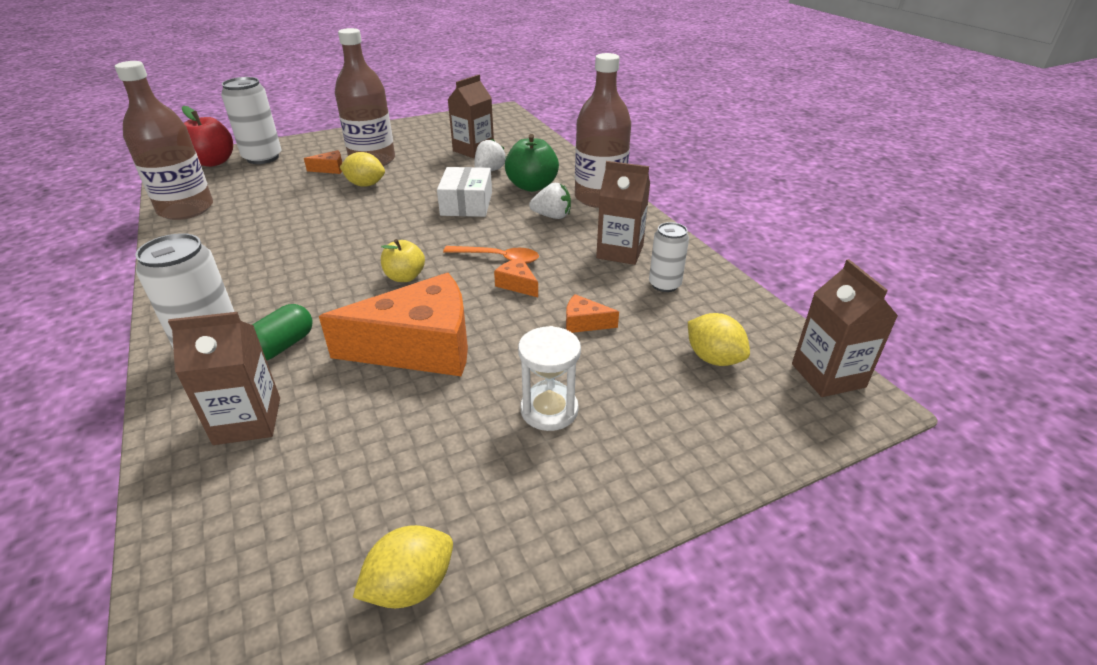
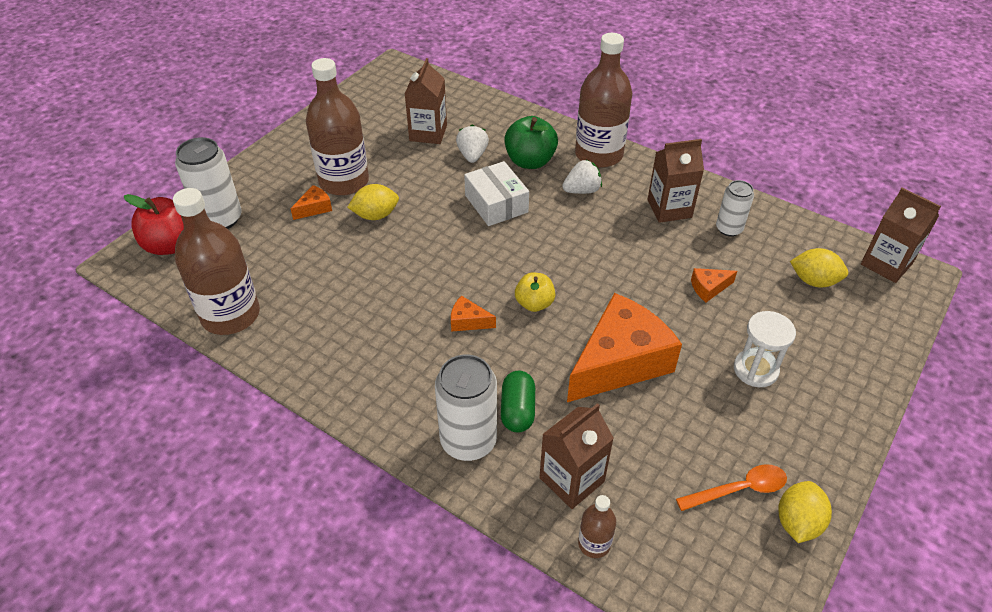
camera: 30 degrees left, 10 degrees up
orange spoon [443,246,539,264] -> orange spoon moved to [676,464,787,511]
orange cheese [494,258,538,297] -> orange cheese moved to [451,296,496,332]
none -> brown bottle [578,495,616,558]

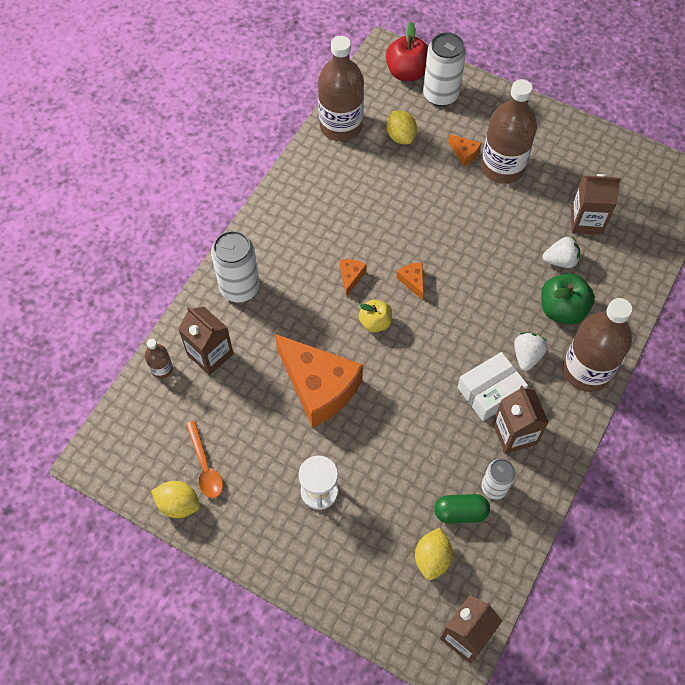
camera: 85 degrees right, 15 degrees up
yellow lemon [347,184,399,220] -> yellow lemon moved to [387,111,417,144]
white box [464,161,529,226] -> white box moved to [457,352,528,421]
green capsule [501,371,535,433] -> green capsule moved to [434,494,490,523]
white strawberry [562,160,602,194] -> white strawberry turned 135 degrees counterclockwise [514,333,547,371]
orange cheese [691,268,737,302] -> orange cheese moved to [397,262,424,300]

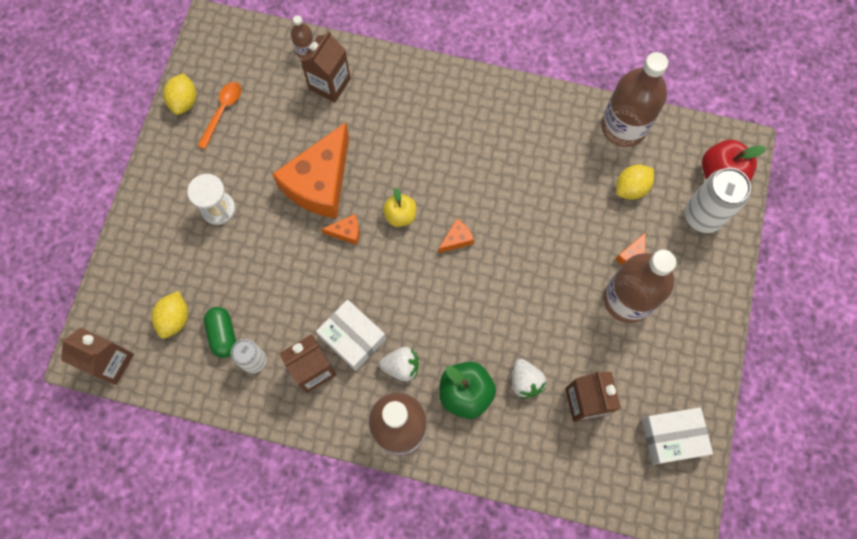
camera: 75 degrees right, 10 degrees up
orange spoon [186,421,223,498] -> orange spoon turned 150 degrees clockwise [197,82,241,149]
white can [211,231,260,302] -> none
orange cheese [340,259,367,297] -> orange cheese moved to [321,214,360,245]
yellow lemon [415,527,453,580] -> yellow lemon turned 75 degrees counterclockwise [151,291,188,339]
none -> white box [642,407,713,465]

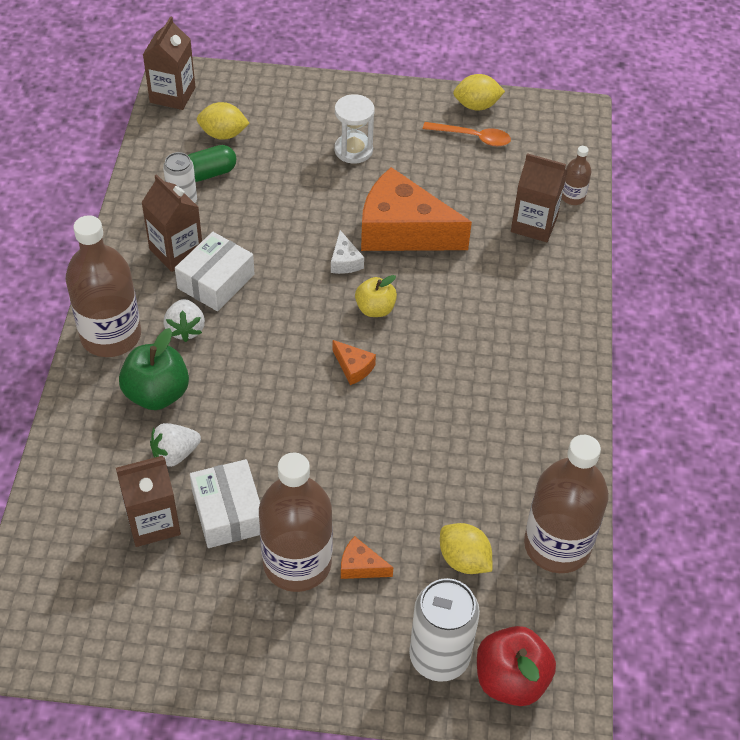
camera: 80 degrees right, 20 degrees down
orange cheese [321,214,360,245] -> white cheese [331,230,364,274]
white box [642,407,713,465] -> white box moved to [190,459,260,548]

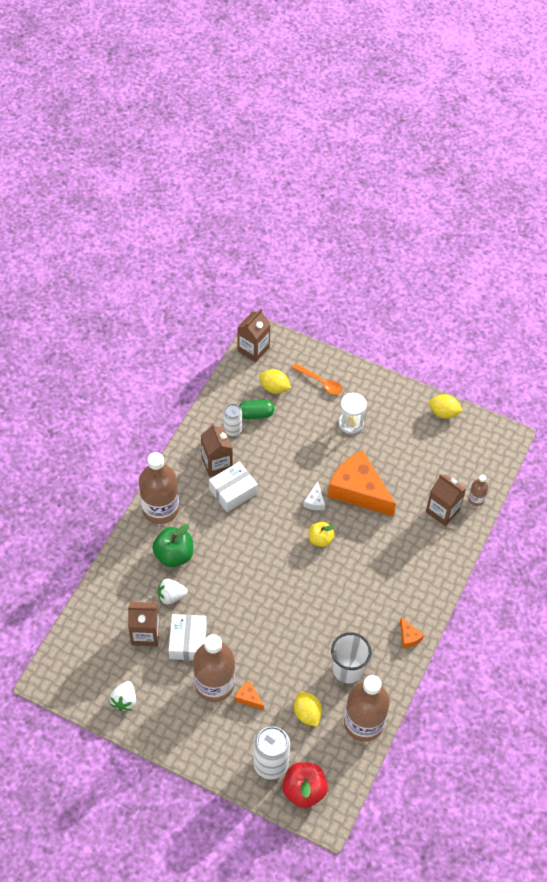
camera: 20 degrees right, 5 degrees up
white strawberry [164,299,205,342] -> white strawberry moved to [110,681,136,711]
orange cheese [333,340,376,385] -> orange cheese moved to [400,617,424,648]
orange spoon [423,122,511,146] -> orange spoon moved to [292,363,343,395]
none -> white cup [331,632,371,683]

